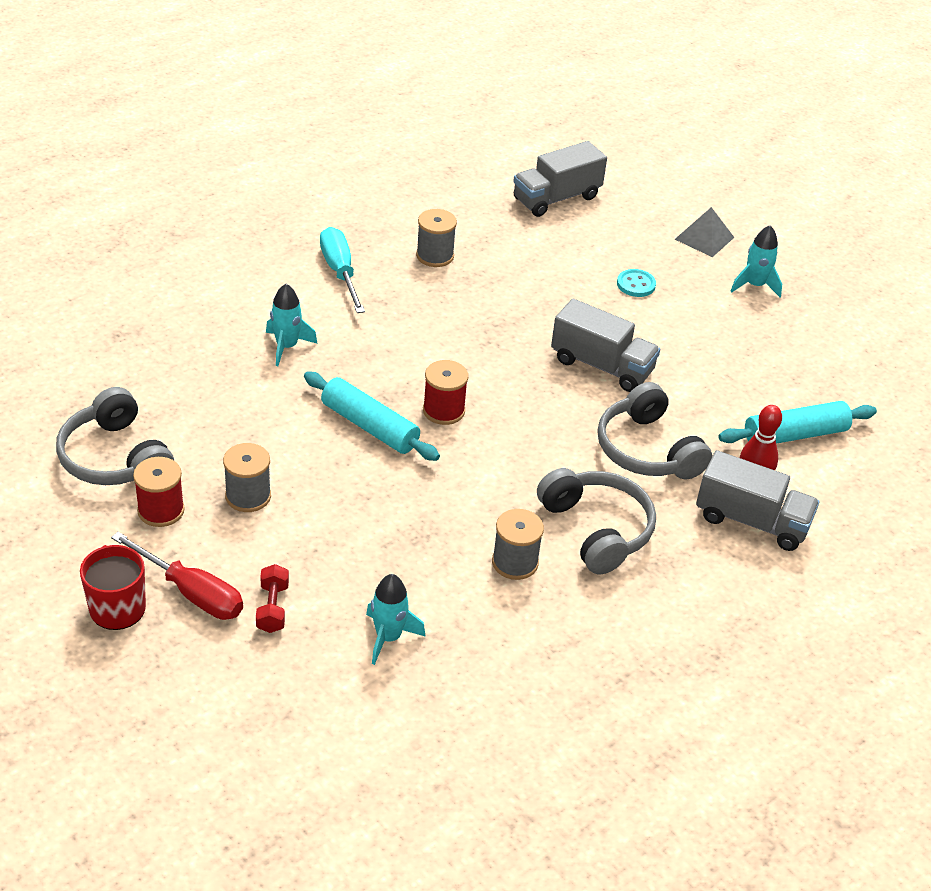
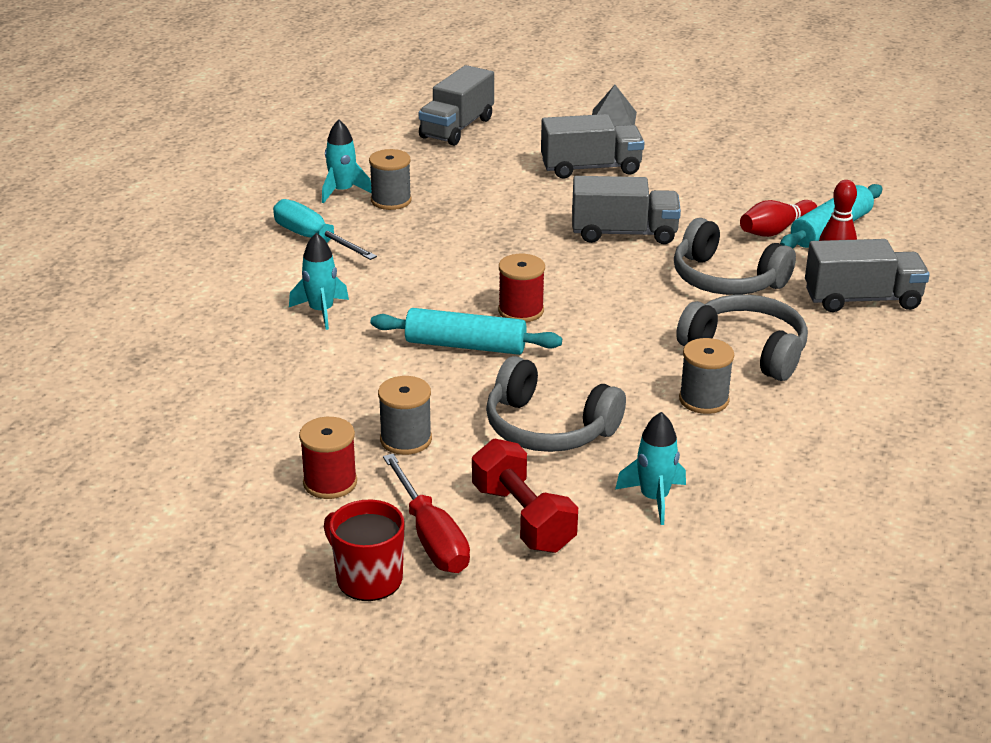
camera: 25 degrees left, 10 degrees down
grey headphones [56,387,174,485] -> grey headphones moved to [486,356,626,452]
red screwdriver [111,532,243,620] -> red screwdriver turned 60 degrees clockwise [383,454,470,573]
red dumbbell [256,564,289,633] -> red dumbbell [472,439,578,553], size x1.71
turquoise button [617,269,656,297] -> grey truck [541,114,644,179]
turquoise rocket [731,225,782,297] -> turquoise rocket moved to [322,120,372,204]
none -> red bowling pin [740,200,817,237]

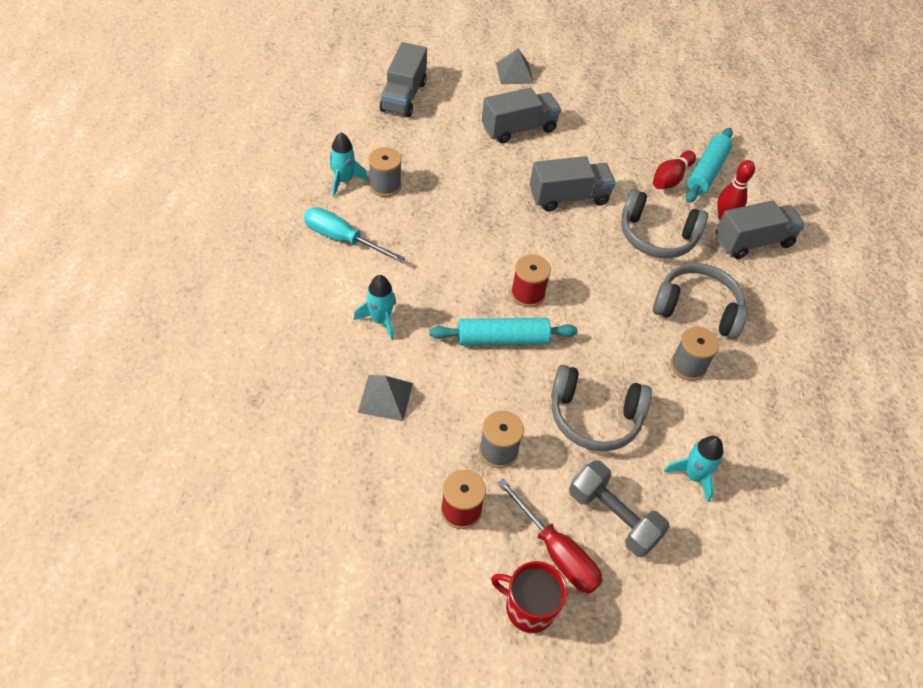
camera: 20 degrees left, 20 degrees up
red dumbbell [472,439,578,553] -> grey dumbbell [569,460,670,557]
none -> grey pyramid [358,375,413,421]

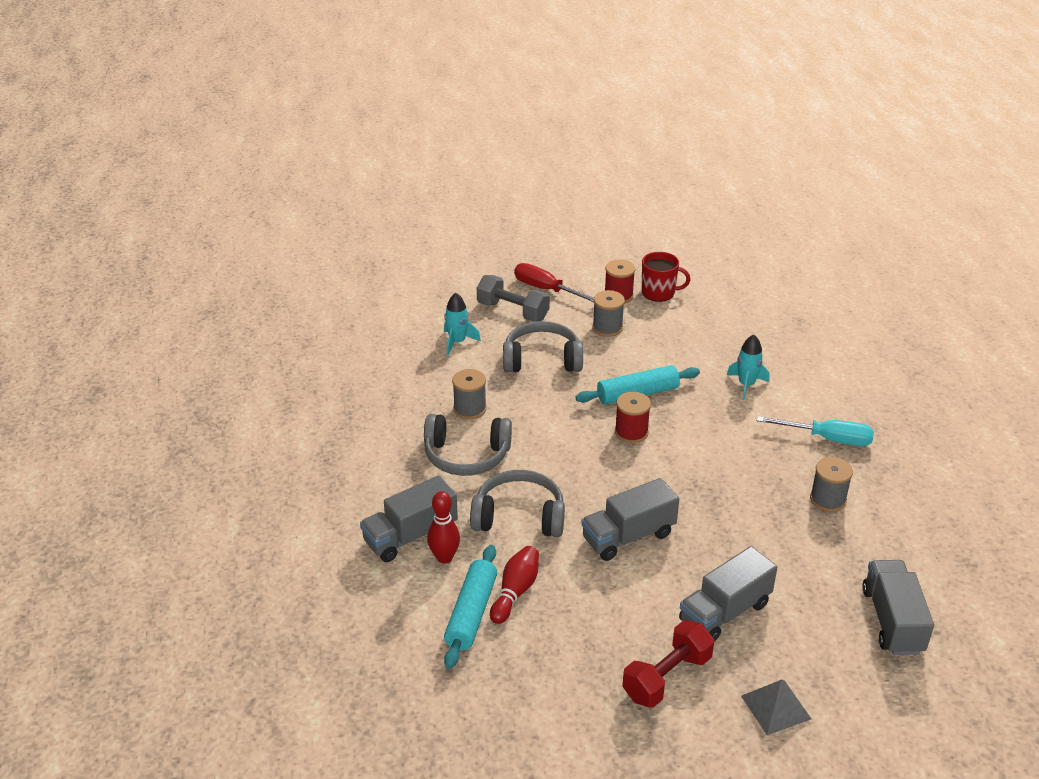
camera: 170 degrees right, 15 degrees down
turquoise rocket [330,132,368,196] -> none
grey pyramid [358,375,413,421] -> none
red mug [491,561,567,633] -> red mug moved to [642,252,691,302]
none -> red dumbbell [622,620,714,708]

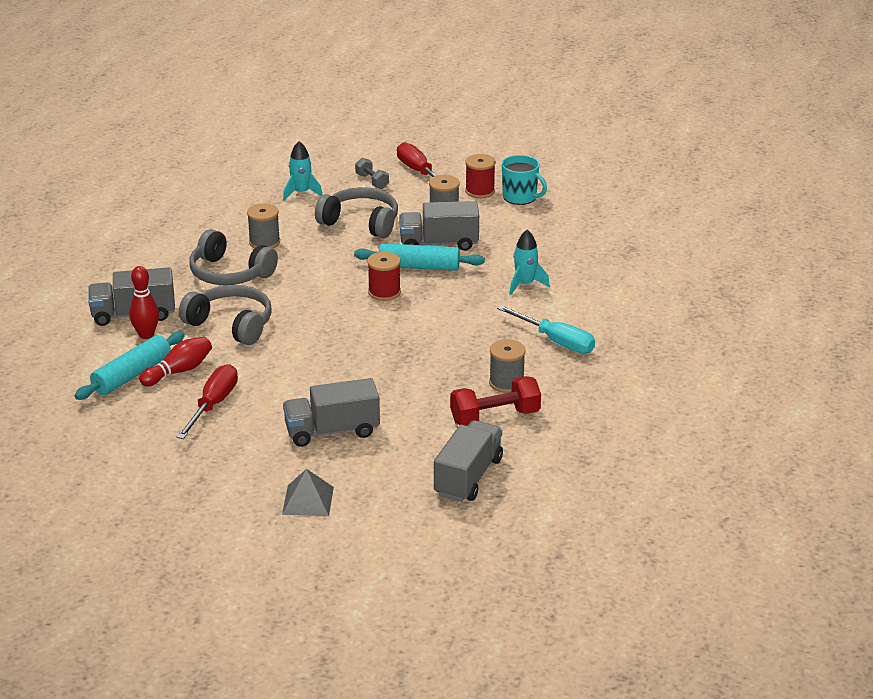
camera: 25 degrees right, 5 degrees down
grey dumbbell [477,275,550,322] -> grey dumbbell [355,158,389,189], size x0.59
grey truck [582,478,679,561] -> grey truck moved to [399,201,479,251]
red dumbbell [622,620,714,708] -> red dumbbell moved to [450,376,541,426]
red mug [642,252,691,302] -> turquoise mug [502,155,547,205]
none -> red screwdriver [177,364,238,439]

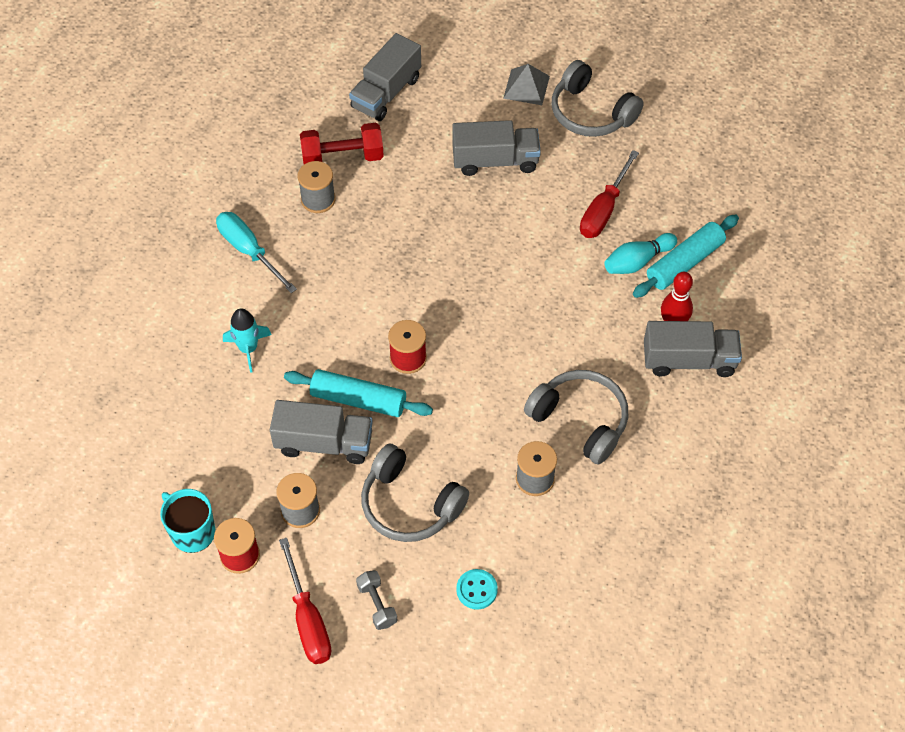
camera: 170 degrees left, 25 degrees up
red bowling pin [139,337,212,387] -> turquoise bowling pin [604,233,677,274]
grey headphones [179,285,272,345] -> grey headphones moved to [552,60,644,137]
turquoise rocket [283,141,323,201] -> turquoise button [456,569,498,609]

